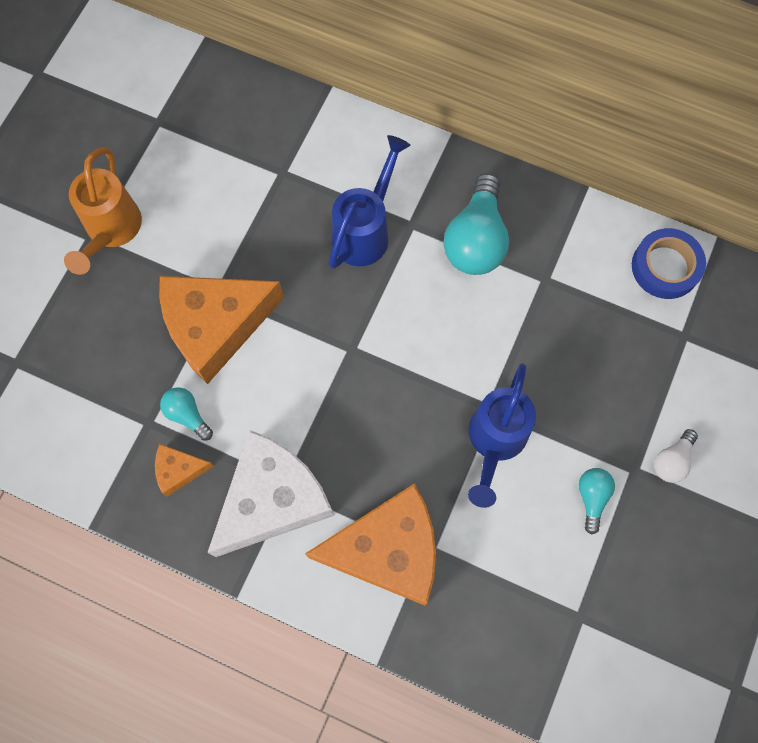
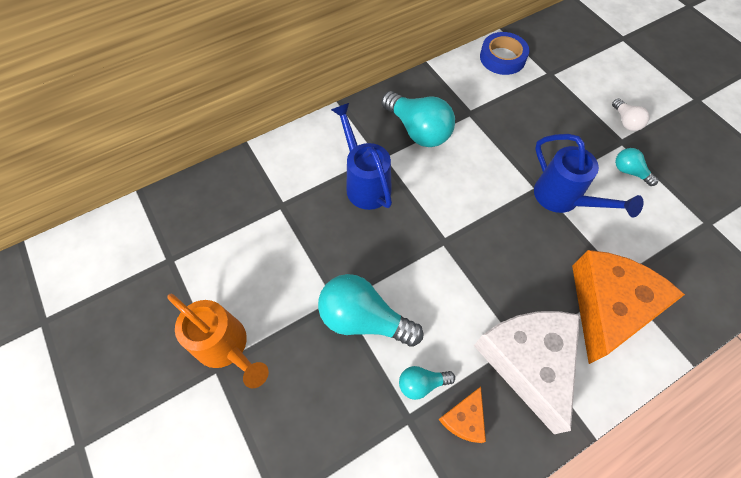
camera: 55 degrees left, 10 degrees down
orange cheese [159,276,284,384] -> turquoise light bulb [318,274,423,347]

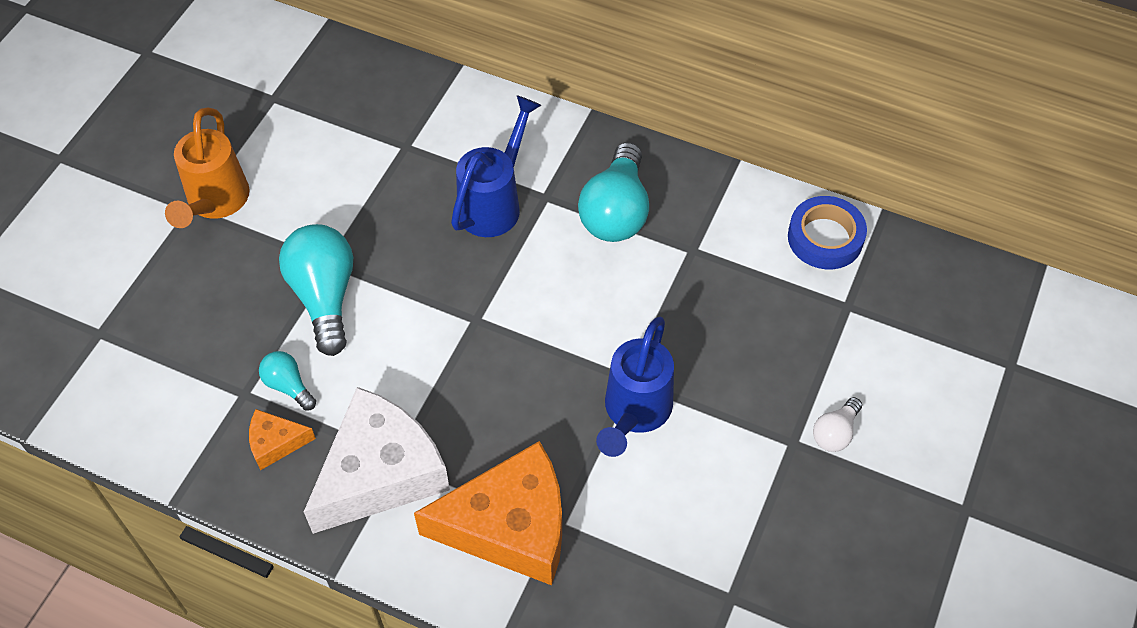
camera: 55 degrees right, 5 degrees down
turquoise light bulb [615,148,659,186] -> none

